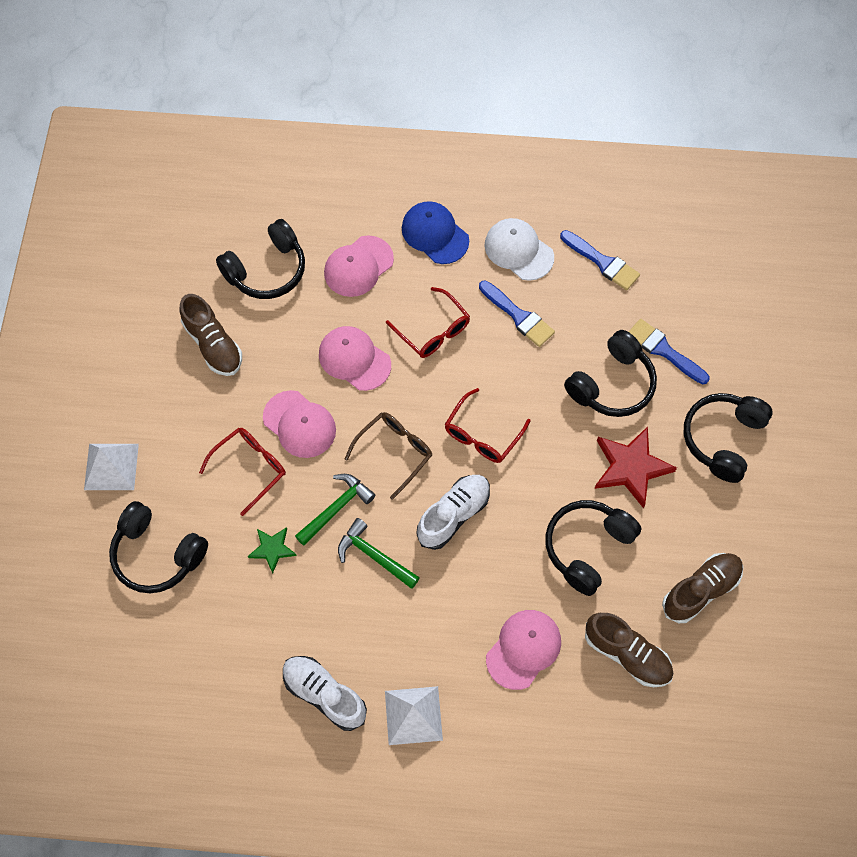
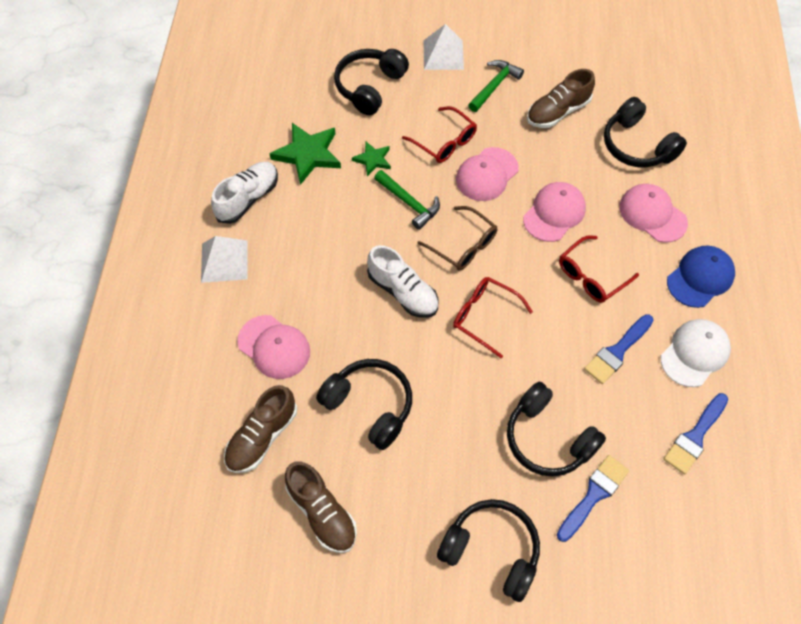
camera: 90 degrees right, 5 degrees down
green hammer [338,518,420,589] -> green hammer moved to [468,60,524,112]
red star [594,426,677,508] -> none
none -> green star [269,123,341,185]

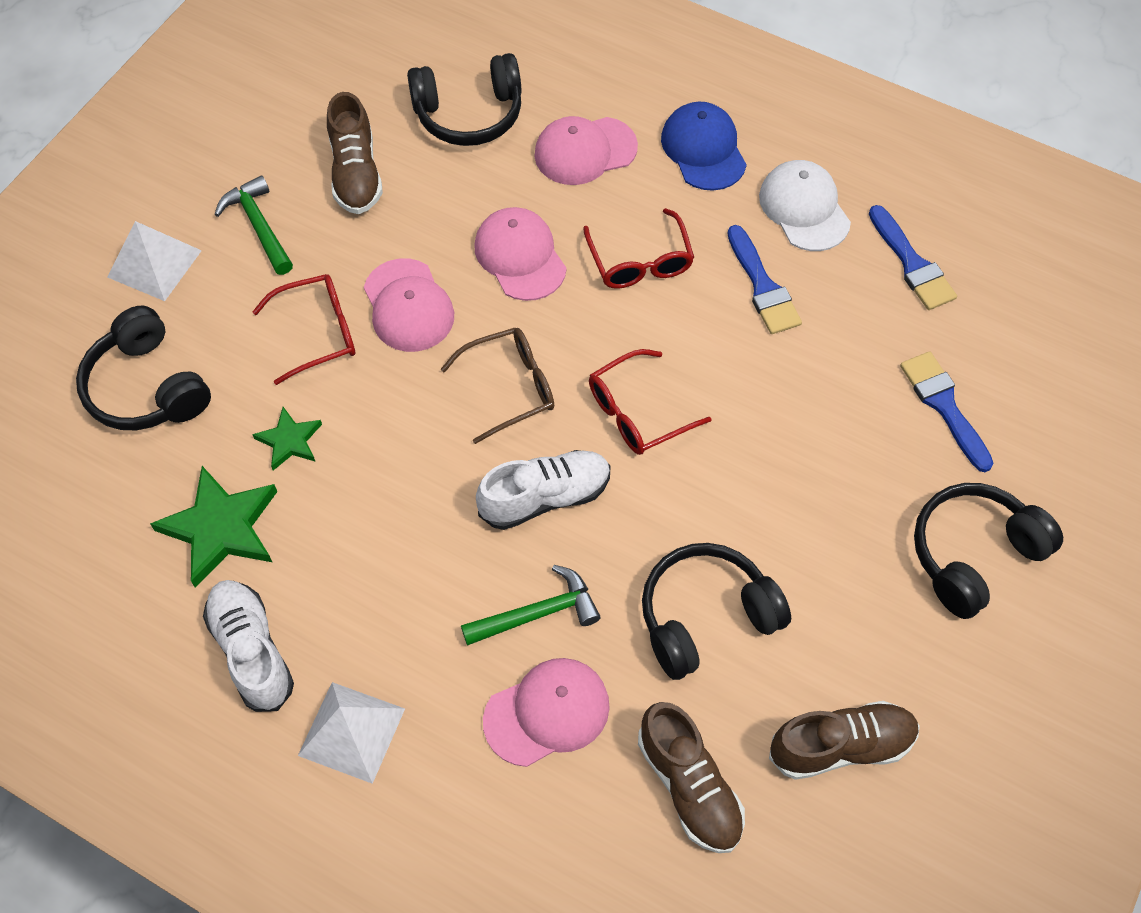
camera: 65 degrees left, 0 degrees up
green hammer [374,170,440,230] -> green hammer moved to [461,565,601,646]
black headphones [507,381,606,477] -> none

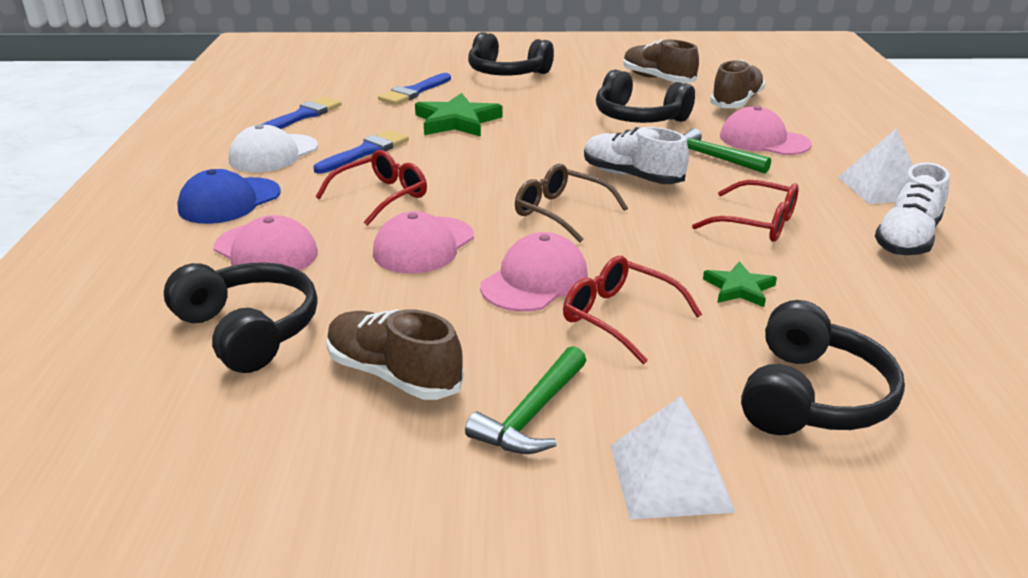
camera: 120 degrees left, 30 degrees down
green star [150,466,277,588] -> green star moved to [415,93,503,137]
brown shoe [327,92,383,214] -> brown shoe turned 105 degrees counterclockwise [326,309,464,400]
red glasses [589,349,712,455] -> red glasses moved to [692,180,799,242]

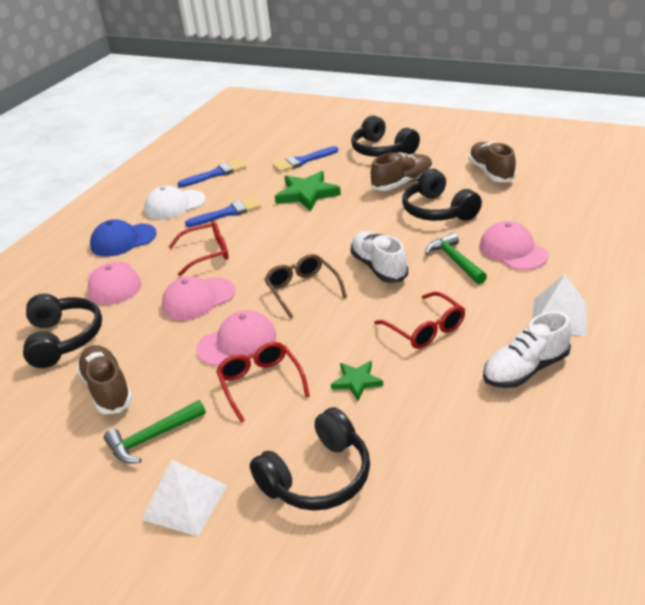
camera: 30 degrees right, 5 degrees up
brown shoe [710,60,765,108] -> brown shoe moved to [371,152,433,191]

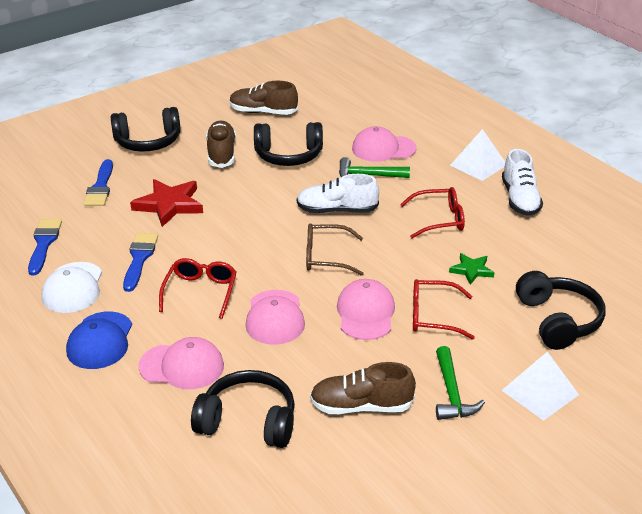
camera: 65 degrees left, 0 degrees up
green star [275,171,341,211] -> red star [130,179,203,227]

